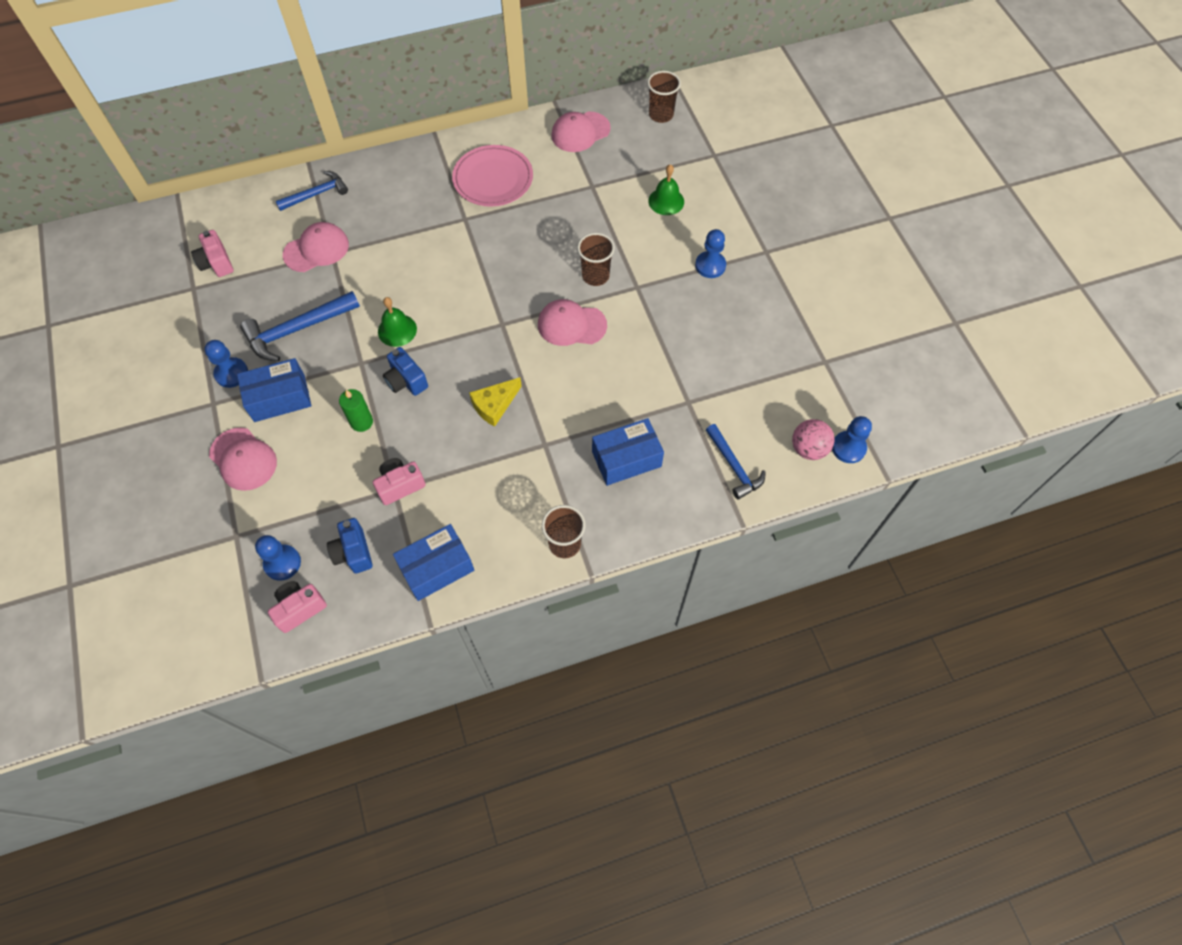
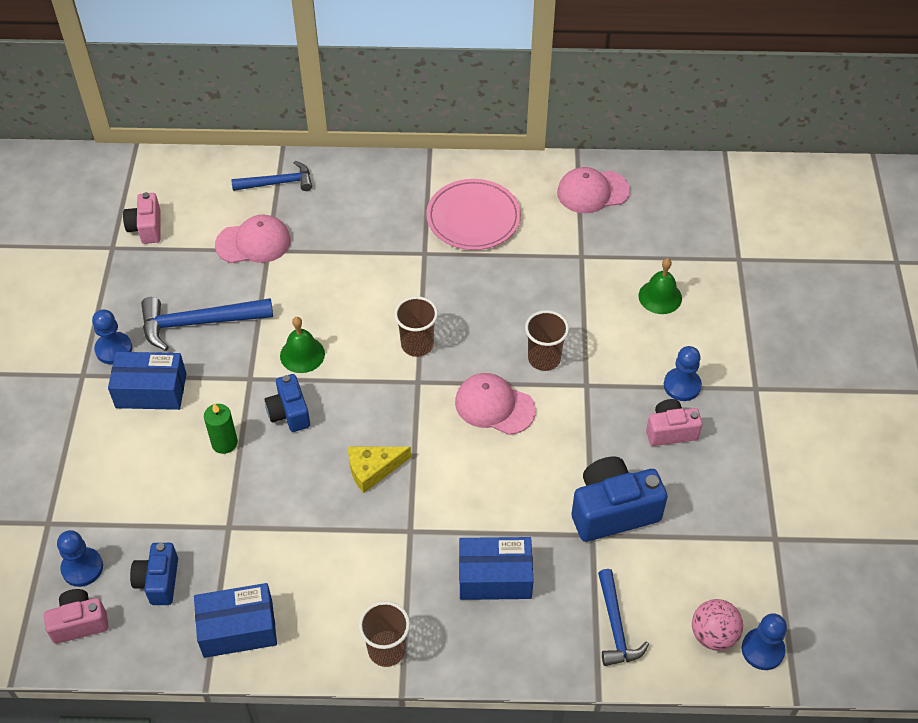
camera: 20 degrees right, 10 degrees down
pink cap [209,428,277,491] -> none
pink camera [373,458,426,505] -> pink camera moved to [646,399,703,446]
brown cup [647,71,681,123] -> brown cup moved to [394,296,438,357]
none -> blue camera [571,456,668,542]

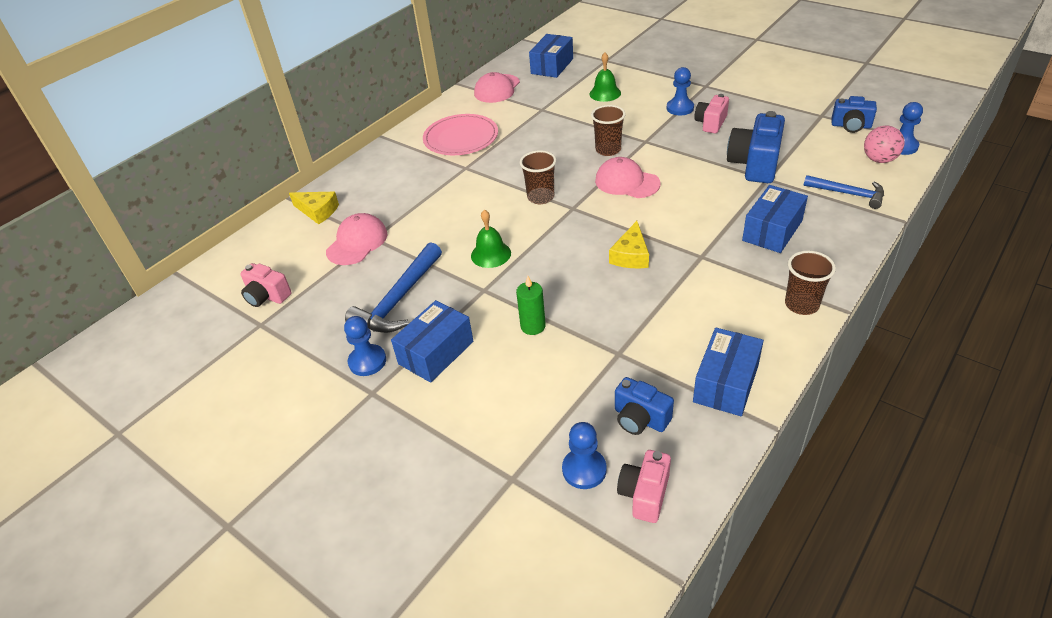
camera: 50 degrees left, 10 degrees down
blue hammer [231,161,312,191] -> yellow cheese [289,192,339,225]
blue camera [265,374,310,432] -> blue camera moved to [832,96,877,133]
pink cap [455,373,536,435] -> pink cap turned 60 degrees clockwise [595,157,660,198]
none -> blue box [529,34,573,78]

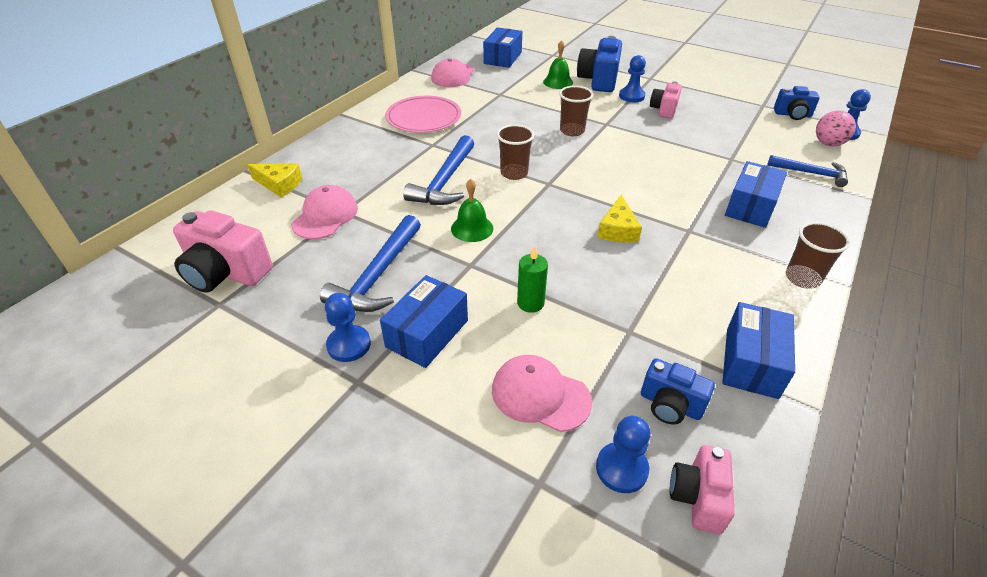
camera: 10 degrees left, 0 degrees up
pink camera [240,263,291,307] -> pink camera [173,210,273,293], size x1.65
pink cap [595,157,660,198] -> pink cap moved to [492,355,592,432]
blue camera [727,111,785,183] -> blue camera moved to [577,36,622,92]
none -> blue hammer [403,135,474,205]

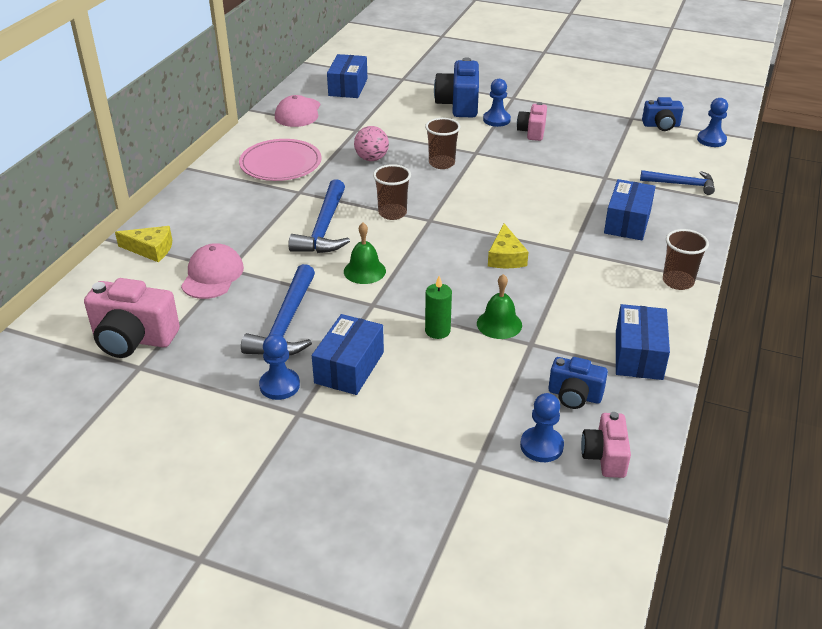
camera: 10 degrees left, 5 degrees down
pink cap [492,355,592,432] -> none
green bell [543,40,573,89] -> green bell moved to [477,274,522,339]
pink ball [816,111,856,146] -> pink ball moved to [354,126,389,161]

